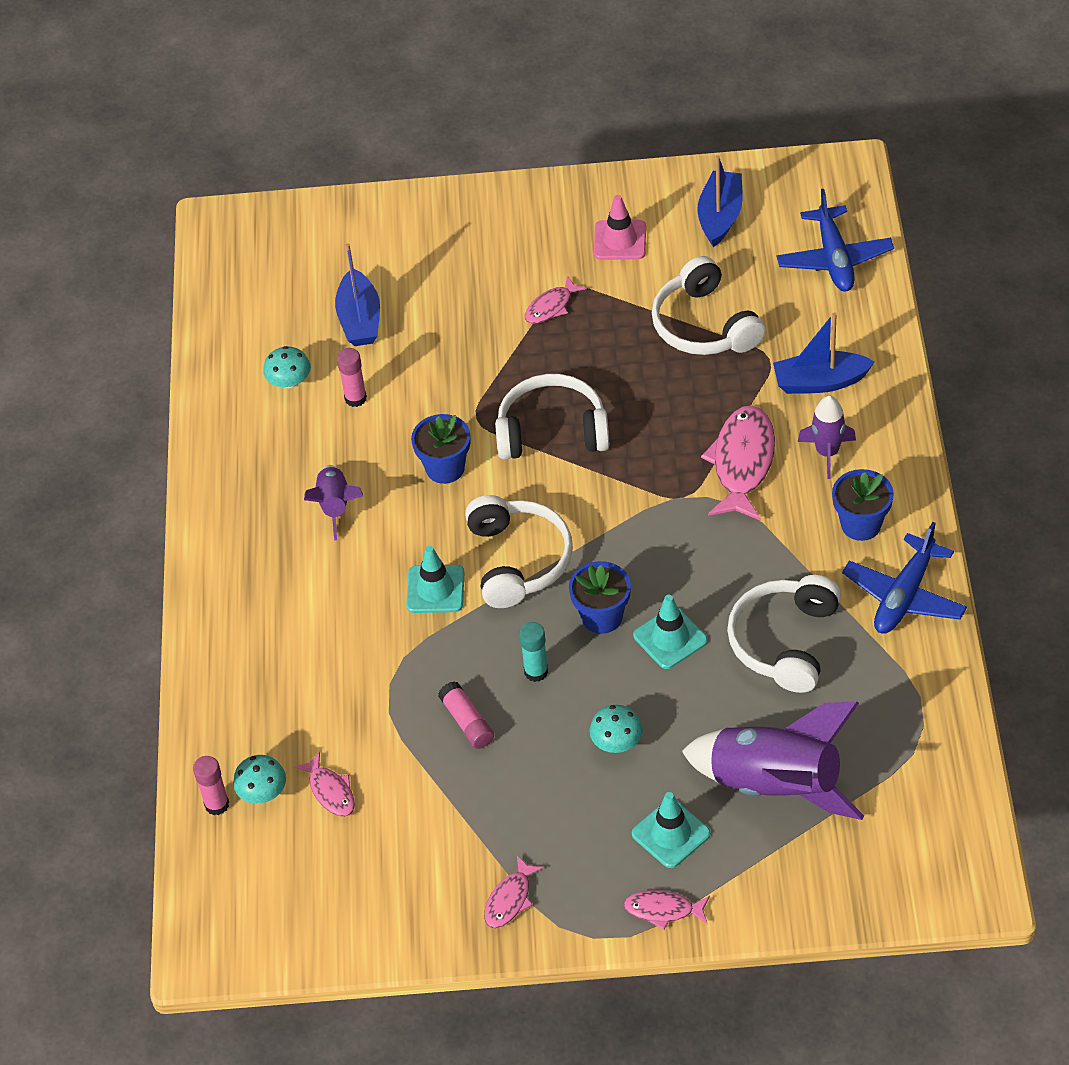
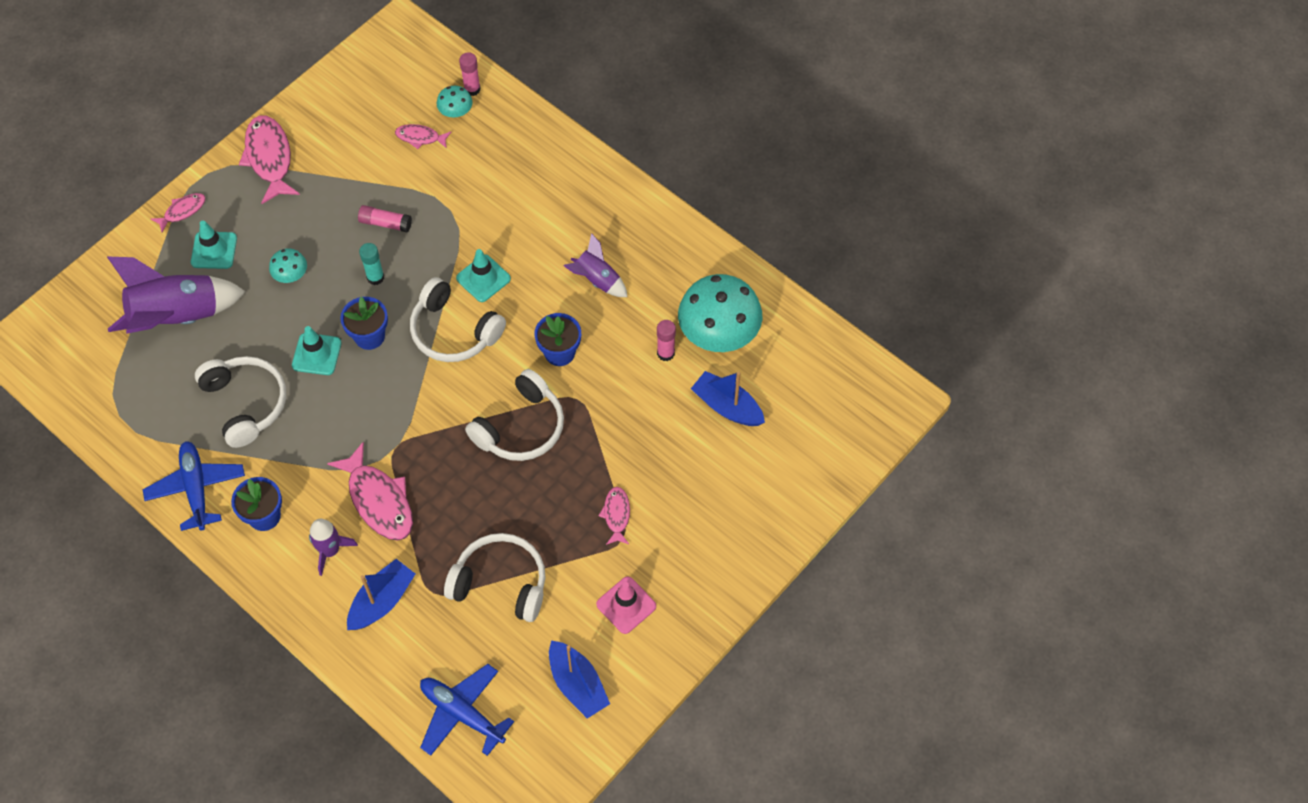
camera: 130 degrees right, 10 degrees up
turquoise mushroom [263,346,311,388] -> turquoise mushroom [678,274,762,352], size x2.17
pink fish [484,856,544,928] -> pink fish [239,116,300,204], size x1.86

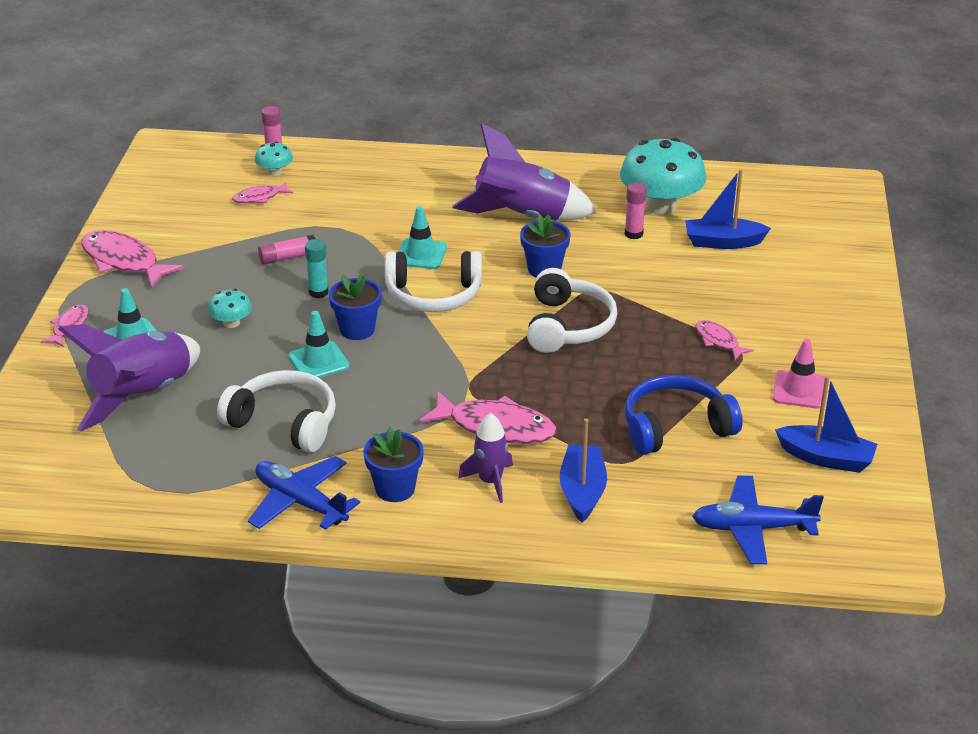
camera: 35 degrees left, 25 degrees down
white headphones [444,533,546,622] -> blue headphones [625,375,743,455]
purple rocket [563,233,628,297] -> purple rocket [452,123,597,221], size x1.89

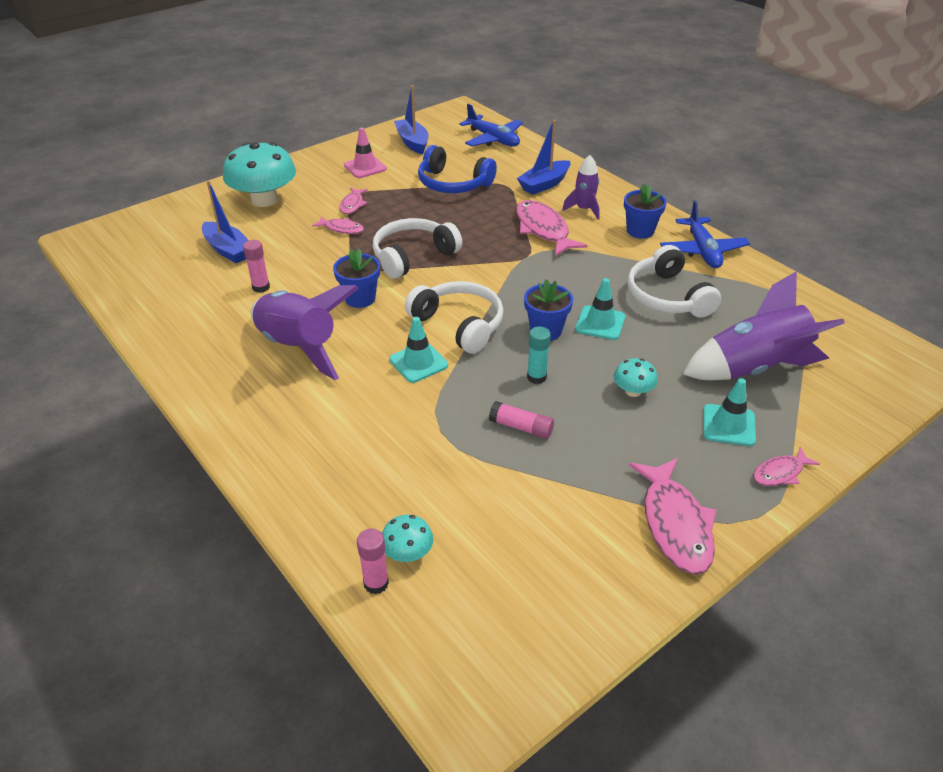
camera: 135 degrees left, 5 degrees up
pink fish [232,182,294,203] -> pink fish moved to [312,216,364,234]
turquoise mushroom [620,138,706,215] -> turquoise mushroom moved to [223,142,296,207]

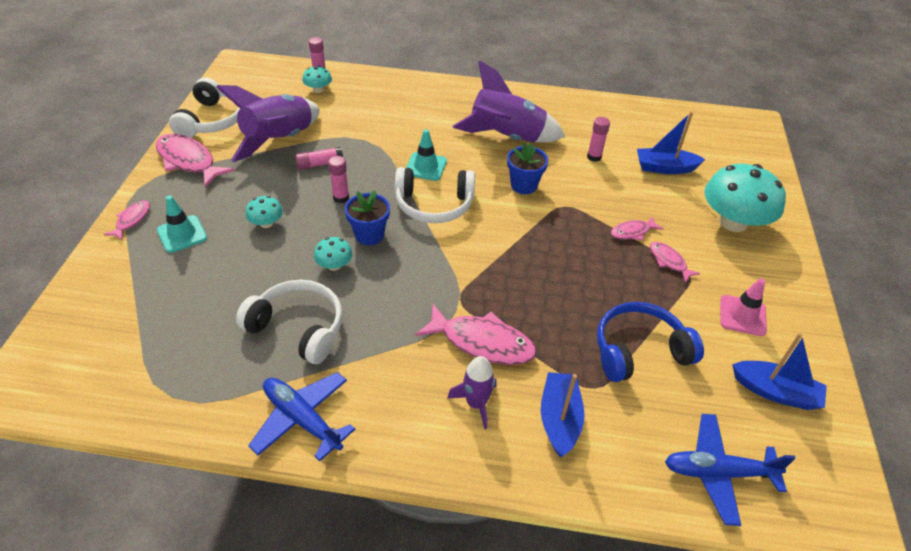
camera: 135 degrees right, 5 degrees up
white headphones [373,218,462,279] -> white headphones moved to [169,78,240,138]
turquoise glue stick [527,326,551,384] -> pink glue stick [328,156,349,203]
turquoise traffic cone [575,278,625,340] -> turquoise mushroom [314,237,353,271]
blue flower pot [624,184,667,239] -> none
purple rocket [683,271,845,380] -> purple rocket moved to [216,85,320,162]

